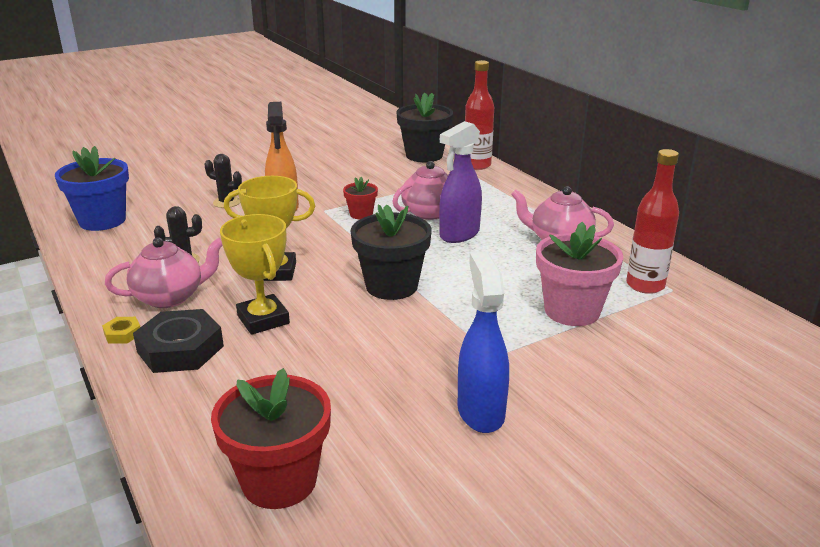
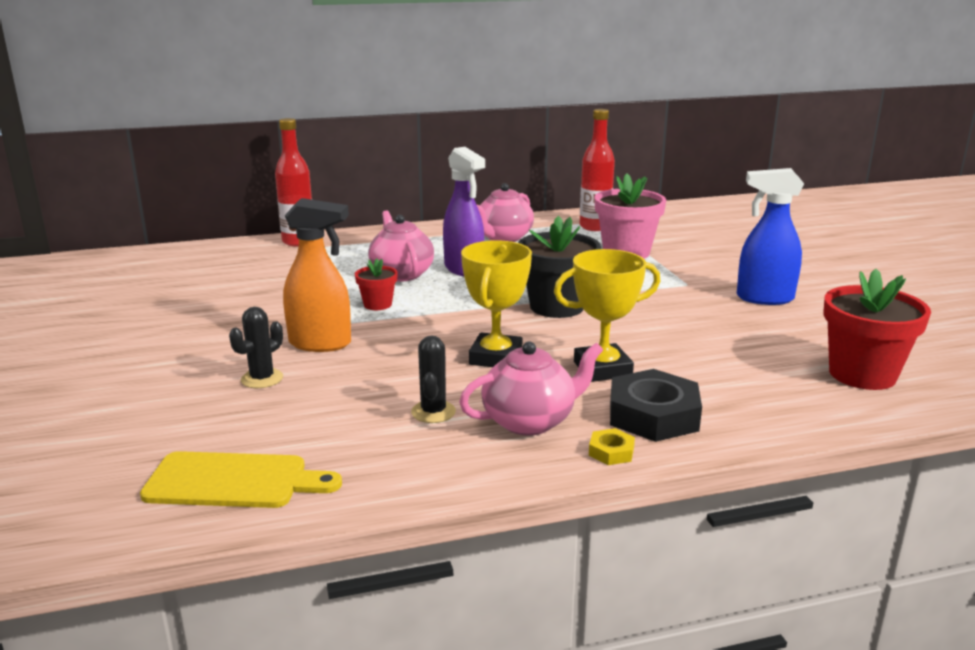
camera: 75 degrees left, 5 degrees down
blue flower pot [55,146,129,231] -> yellow cutting board [140,451,342,508]
pink teapot [105,237,223,308] -> pink teapot turned 75 degrees clockwise [459,341,603,436]
black flower pot [397,93,453,162] -> none

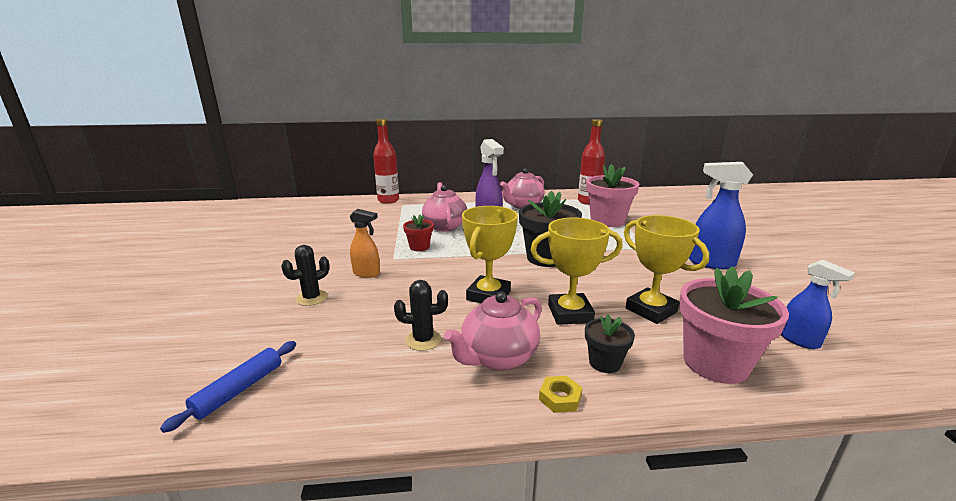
camera: 10 degrees right, 0 degrees up
yellow cutting board [140,451,342,508] -> blue rolling pin [160,341,296,433]
orange spray bottle [283,198,351,352] -> orange spray bottle [350,209,380,278], size x0.63
black cactus [411,335,456,423] -> black cactus turned 75 degrees clockwise [394,280,448,351]
pink teapot [459,341,603,436] -> pink teapot turned 150 degrees clockwise [444,292,542,370]
black nut [610,369,702,442] -> black flower pot [585,314,635,373]
red flower pot [823,269,931,390] -> blue spray bottle [781,260,855,349]
none -> yellow trophy [624,215,709,324]
none -> pink flower pot [679,266,789,384]

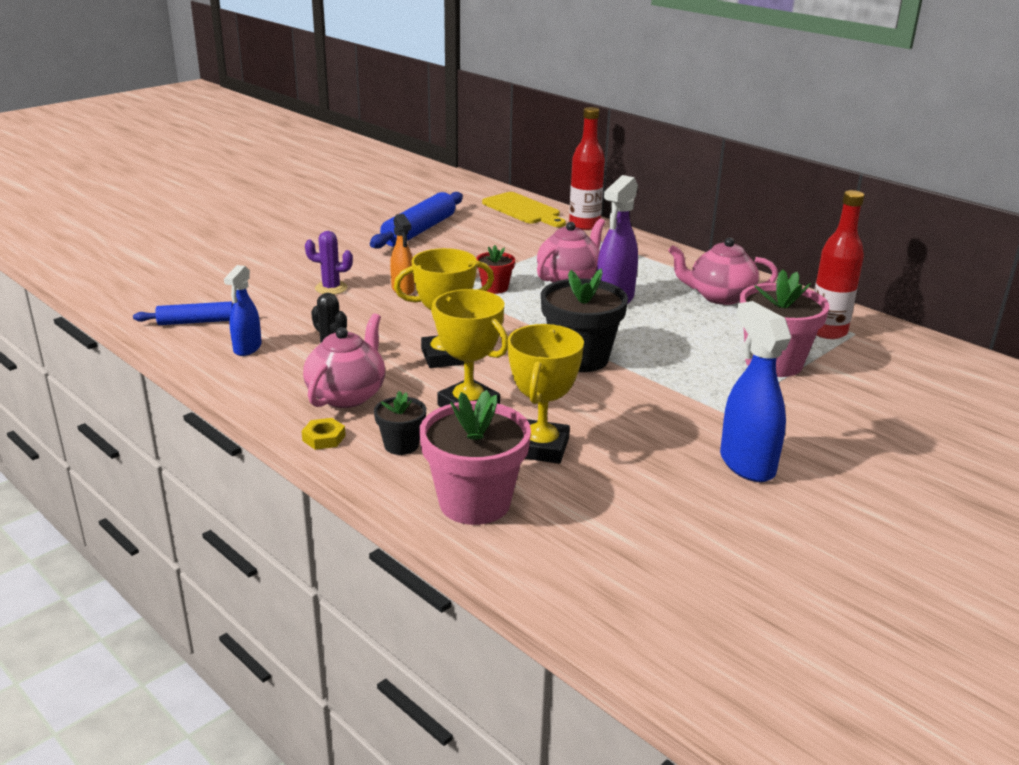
camera: 50 degrees right, 5 degrees up
black cactus [281,245,329,306] -> purple cactus [305,231,353,295]
pink teapot [444,292,542,370] -> pink teapot turned 105 degrees clockwise [303,313,385,408]
blue spray bottle [781,260,855,349] -> blue spray bottle moved to [224,265,262,356]
none -> blue rolling pin [370,192,463,249]
none -> yellow cutting board [482,192,566,227]

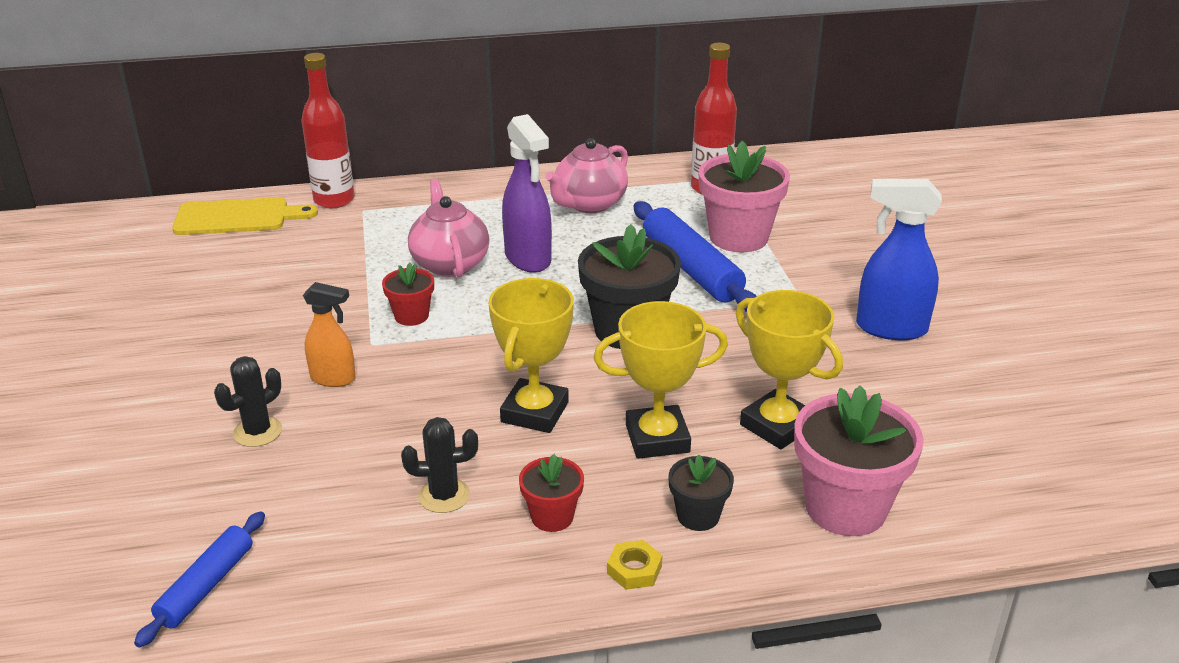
camera: 55 degrees left, 5 degrees up
blue spray bottle [224,265,262,356] -> none
pink teapot [303,313,385,408] -> red flower pot [519,454,584,532]
purple cactus [305,231,353,295] -> black cactus [214,356,282,447]
blue rolling pin [370,192,463,249] -> blue rolling pin moved to [634,201,757,312]

